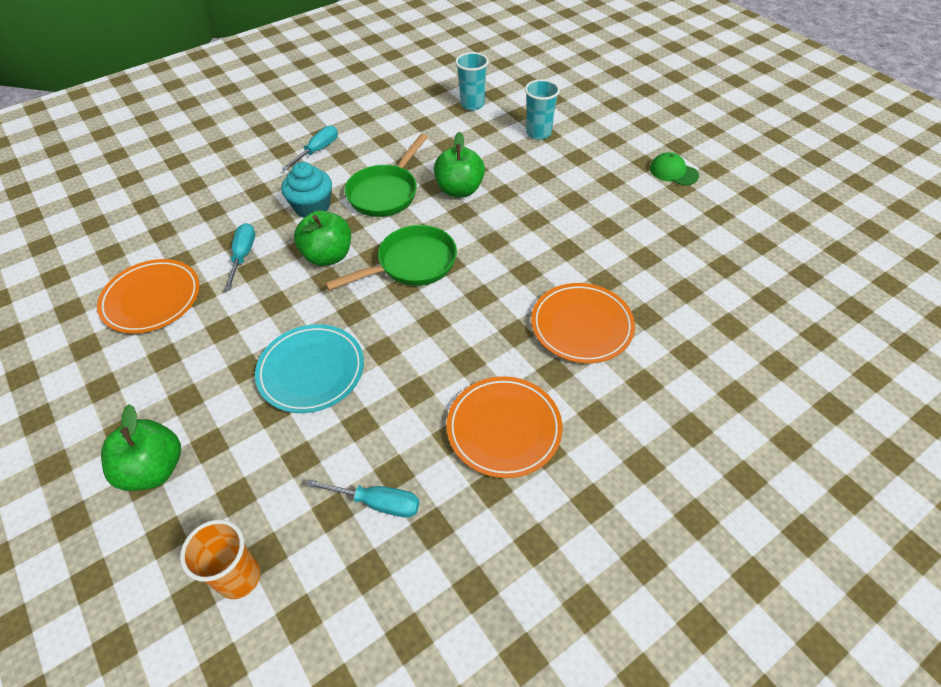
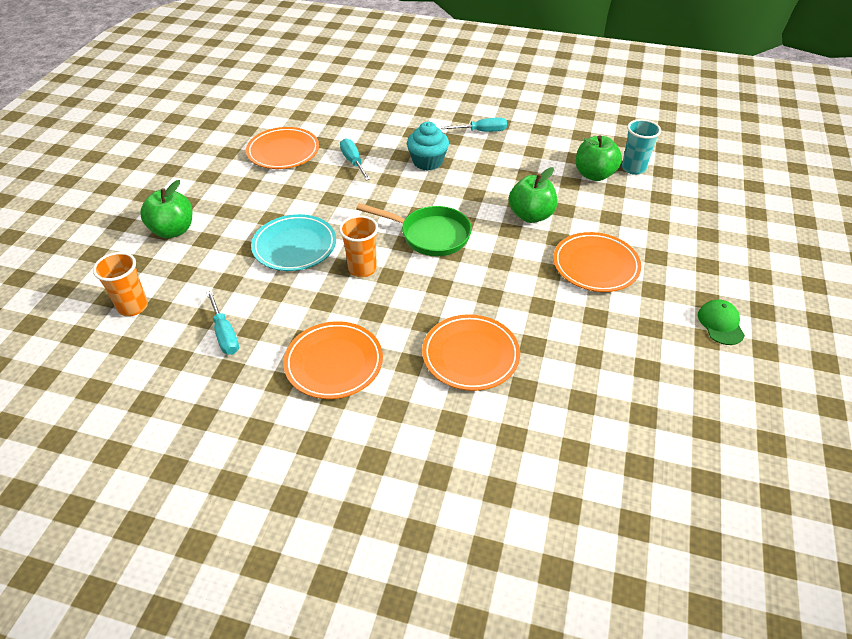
camera: 50 degrees right, 5 degrees down
turquoise screwdriver [224,223,255,290] -> turquoise screwdriver turned 75 degrees counterclockwise [340,138,370,180]
green apple [294,210,351,266] -> green apple moved to [576,136,622,181]
green pan [345,134,428,217] -> none
turquoise cup [525,79,560,140] -> none
none -> orange cup [339,215,378,277]
none -> orange plate [553,232,641,292]

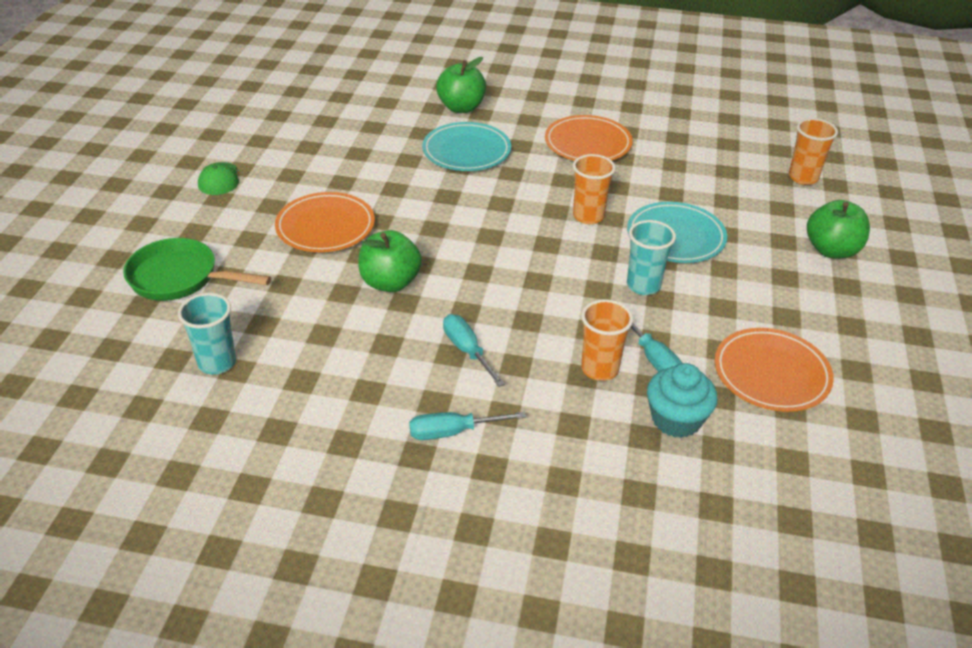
camera: 175 degrees right, 5 degrees down
turquoise screwdriver [207,291,239,355] -> turquoise screwdriver moved to [443,314,505,387]
green pan [356,203,472,256] -> green pan moved to [123,238,271,301]
turquoise cupcake [407,122,449,171] -> turquoise cupcake moved to [647,363,718,438]
orange plate [422,314,520,391] -> turquoise plate [422,122,511,171]
green apple [576,136,622,181] -> green apple moved to [436,57,486,113]
none -> orange cup [581,299,633,381]
none -> turquoise cup [627,220,676,295]

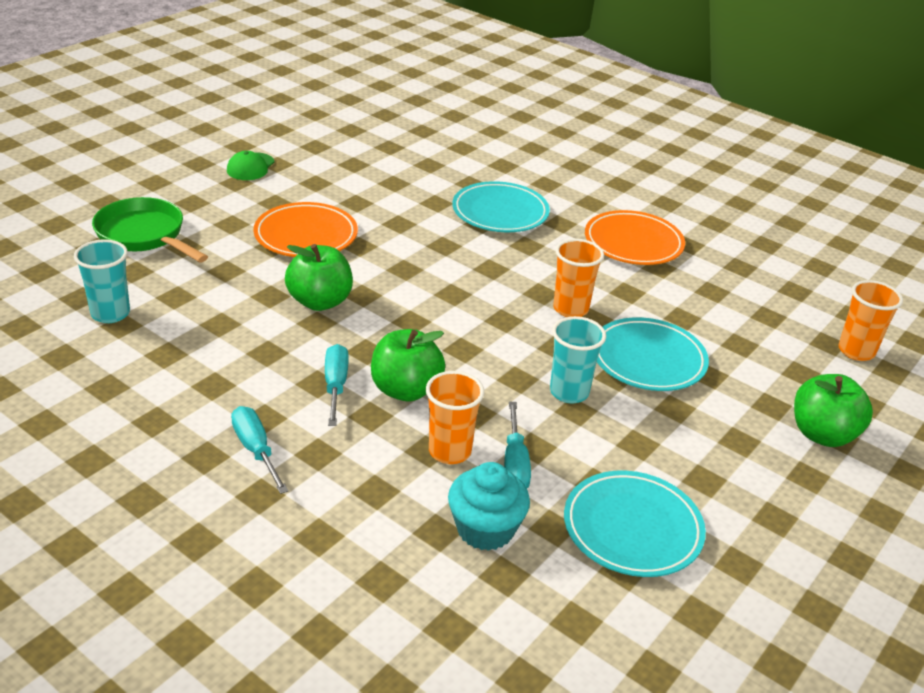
camera: 25 degrees right, 5 degrees down
turquoise screwdriver [409,412,526,440] -> turquoise screwdriver turned 45 degrees clockwise [231,406,288,494]
green apple [436,57,486,113] -> green apple moved to [371,329,445,401]
orange plate [715,328,834,412] -> turquoise plate [564,471,706,577]

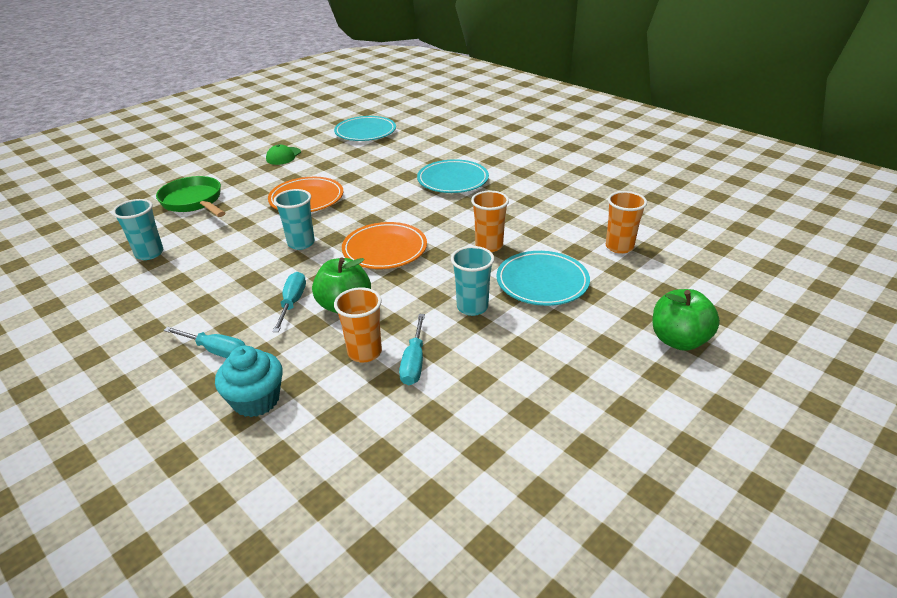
camera: 10 degrees right, 0 degrees up
turquoise screwdriver [231,406,288,494] -> turquoise screwdriver turned 135 degrees clockwise [163,327,246,358]
green apple [285,244,353,311] -> turquoise cup [274,189,315,250]
turquoise cupcake [448,462,530,551] -> turquoise cupcake moved to [215,346,283,417]
turquoise plate [564,471,706,577] -> turquoise plate moved to [334,116,396,141]
orange plate [585,210,685,265] -> orange plate moved to [342,222,427,269]
orange cup [839,280,903,361] -> orange cup moved to [606,191,647,254]

